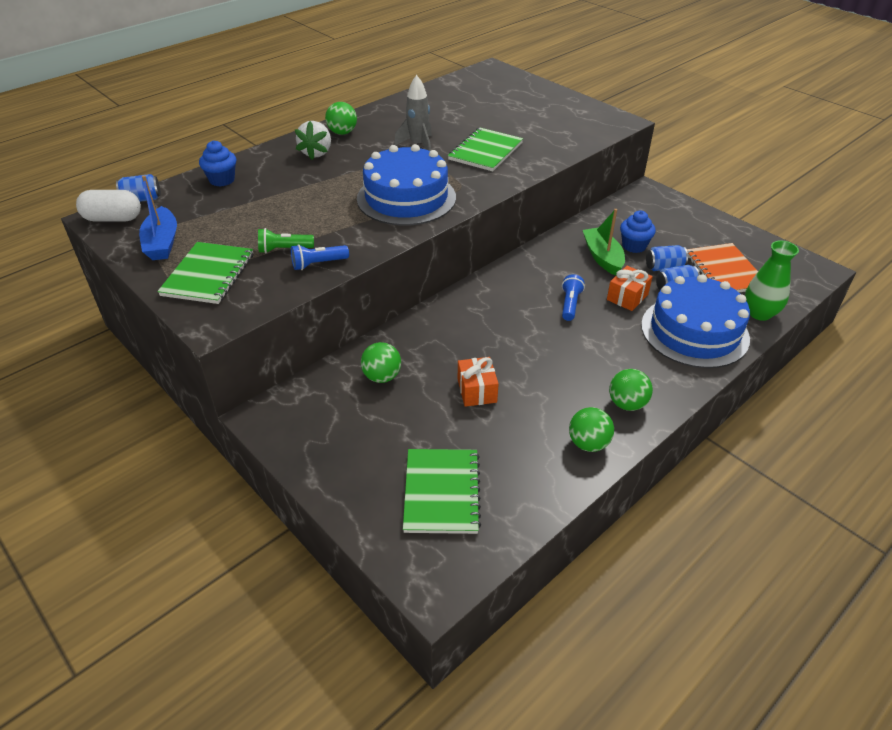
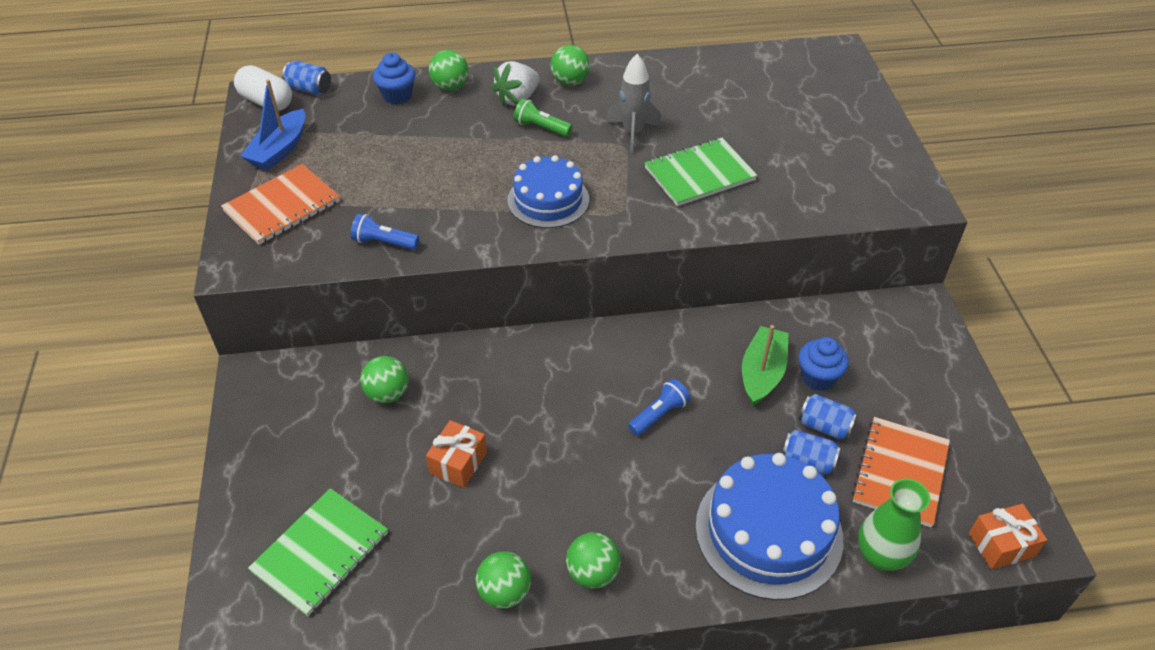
camera: 35 degrees right, 5 degrees up
green notebook [157,242,253,304] -> orange notebook [221,164,340,245]
green flashlight [258,228,314,253] -> green flashlight moved to [514,98,572,137]
blue cake [357,144,456,226] -> blue cake [507,155,589,228], size x0.66
orange gift [607,266,653,311] -> orange gift moved to [969,504,1047,569]
none -> green ball [429,50,468,91]

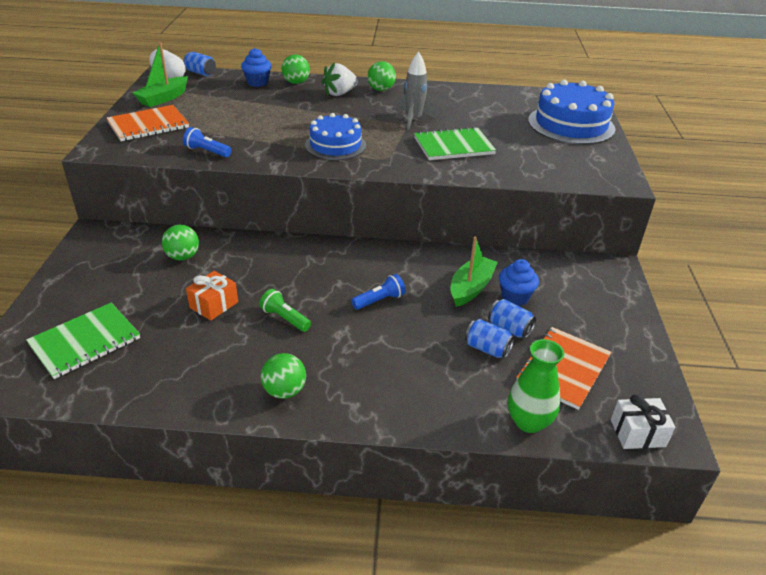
camera: 10 degrees right, 10 degrees down
blue boat [241,79,305,171] -> green boat [133,42,188,107]
green ball [476,551,531,609] -> none
green flashlight [514,98,572,137] -> green flashlight moved to [259,289,311,332]
blue cake [695,453,843,600] -> blue cake moved to [528,79,615,145]
orange gift [969,504,1047,569] -> white gift [611,394,676,449]

